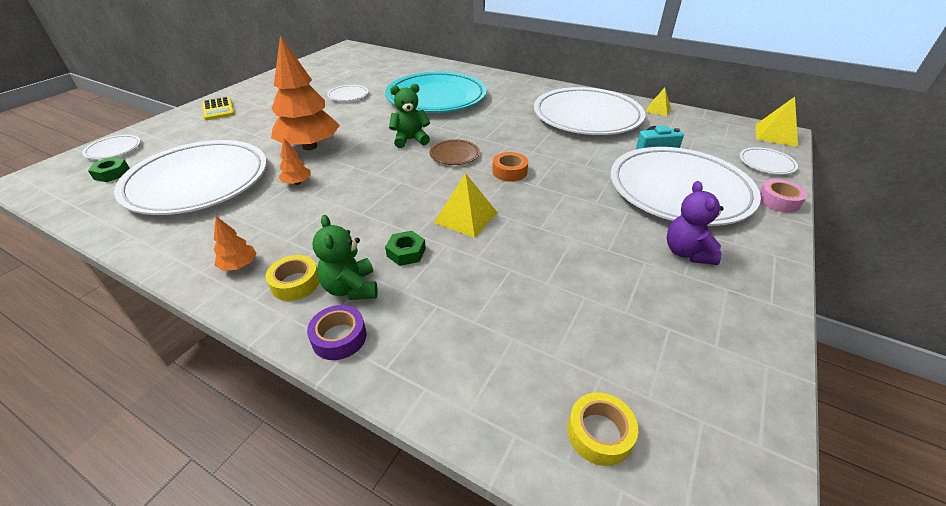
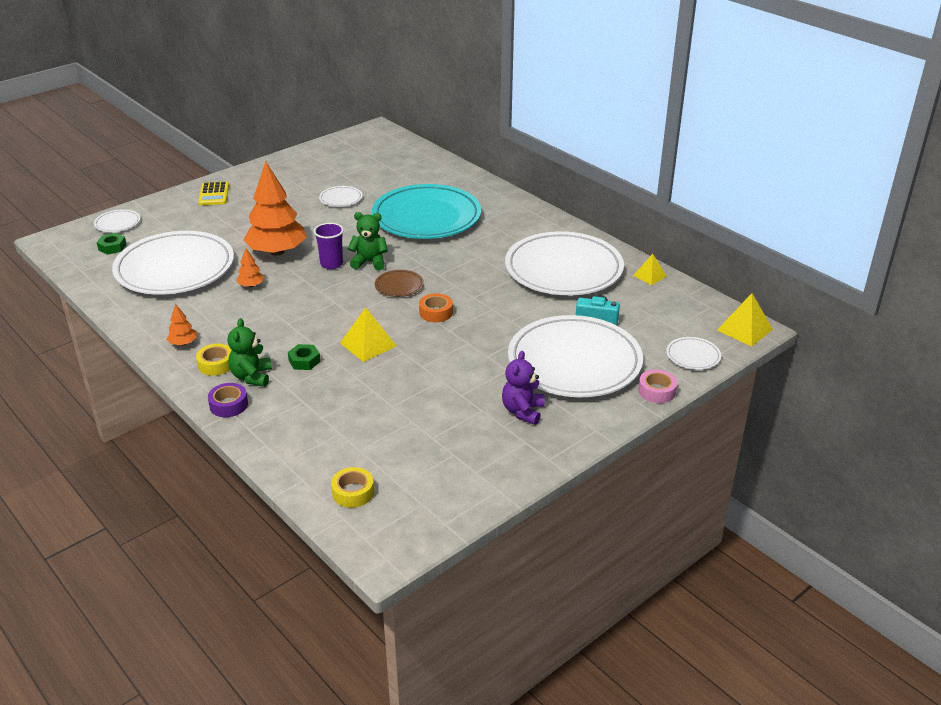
camera: 20 degrees right, 5 degrees down
none -> purple cup [314,223,344,269]

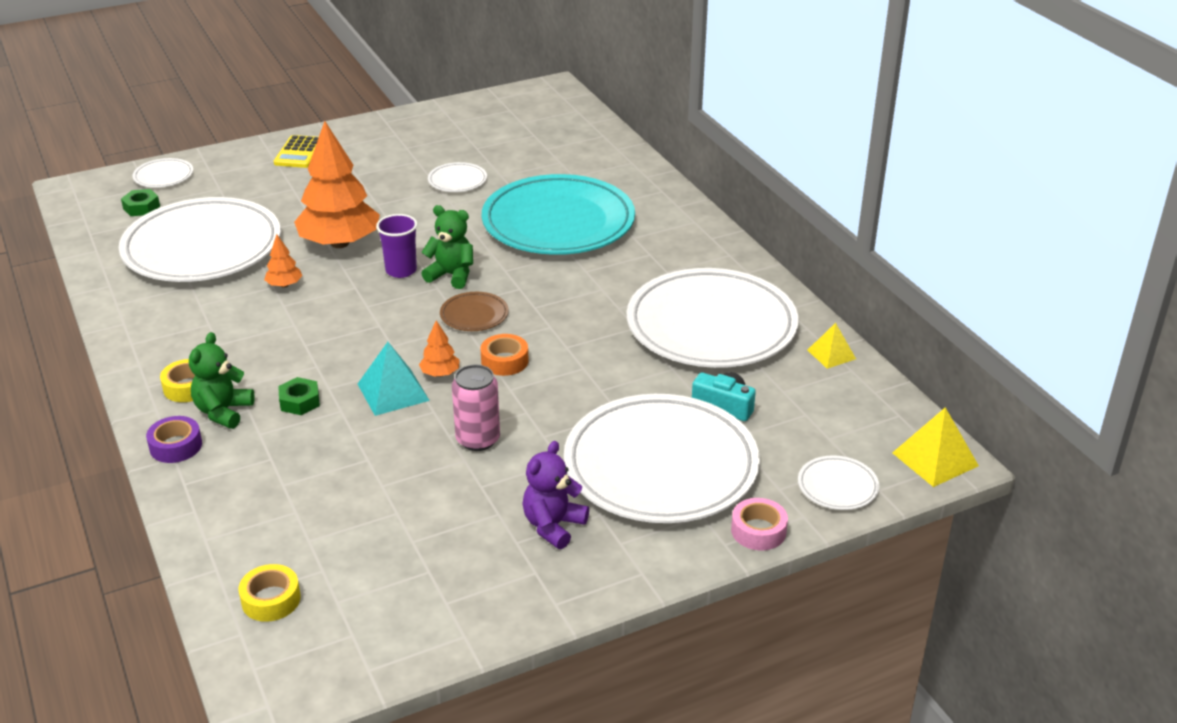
camera: 15 degrees right, 0 degrees up
orange tree [167,304,197,346] -> orange tree moved to [419,320,460,377]
yellow pyramid [340,307,397,362] -> turquoise pyramid [358,342,430,416]
none -> pink can [452,364,500,451]

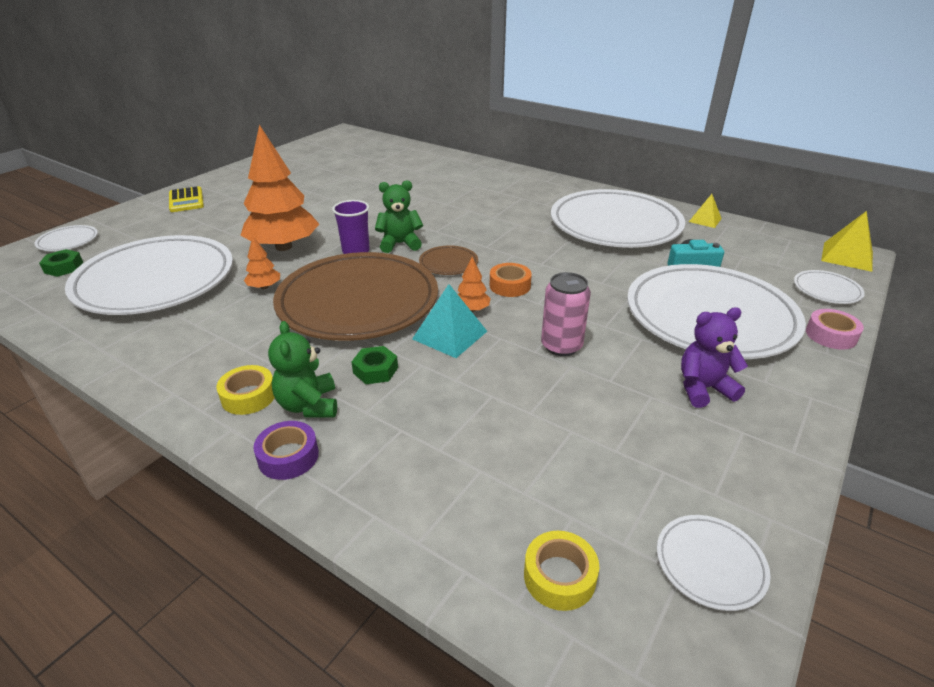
camera: 30 degrees left, 0 degrees up
white plate [428,162,487,192] -> white plate moved to [657,515,771,611]
turquoise plate [482,174,635,255] -> none
purple teddy bear [523,441,589,549] -> purple teddy bear turned 75 degrees clockwise [681,307,748,408]
none -> brown plate [273,252,438,341]

